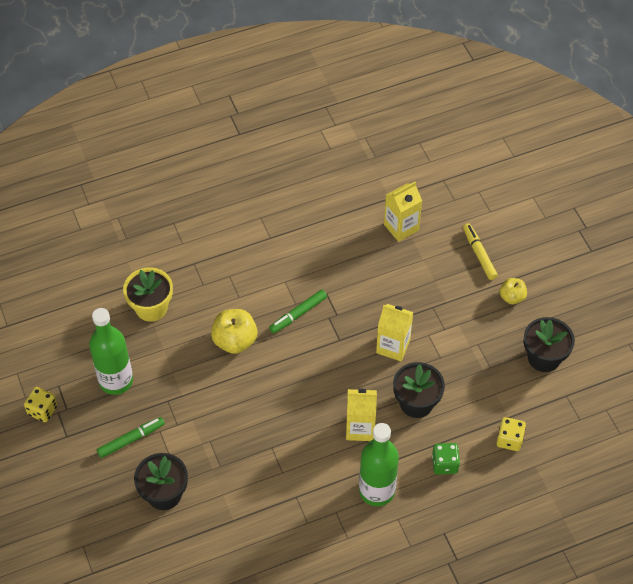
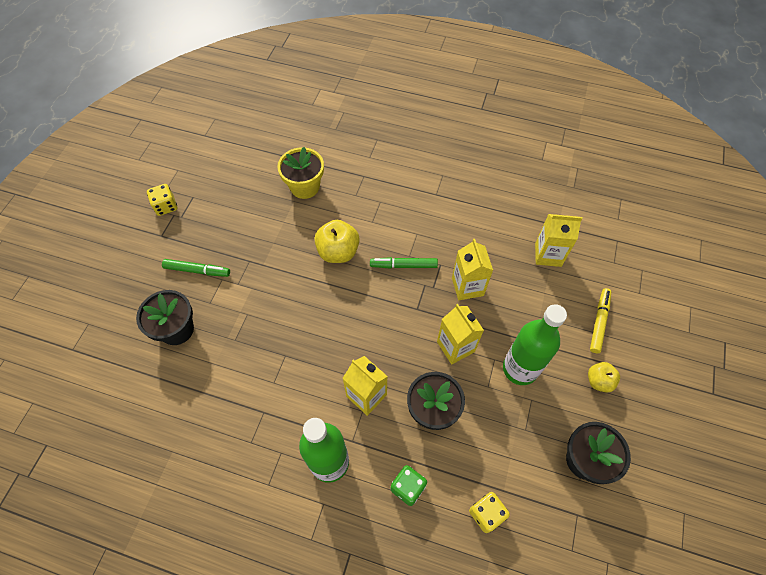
camera: 40 degrees right, 5 degrees up
green bottle [89,308,133,395] -> green bottle moved to [503,304,567,385]
none -> yellow carton [452,239,493,300]

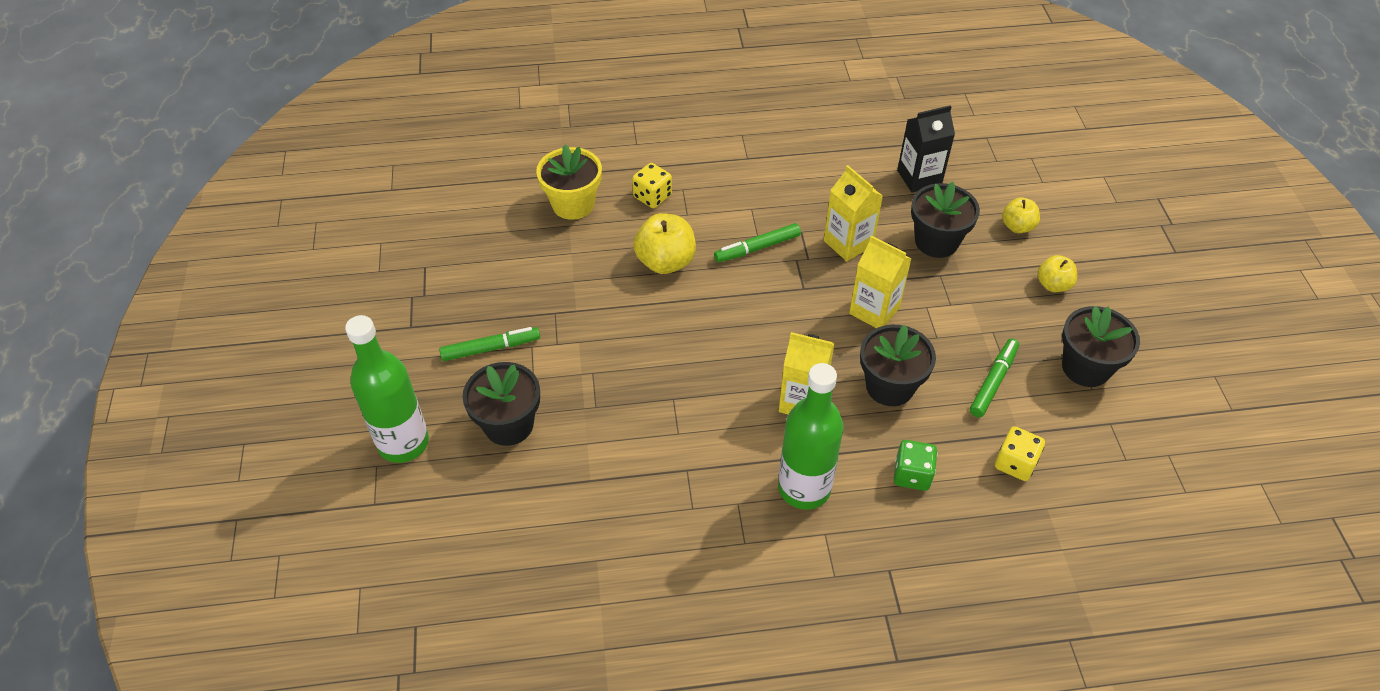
camera: 25 degrees left, 10 degrees down
yellow dice [147,184,177,216] -> yellow dice moved to [632,163,672,208]
green bottle [503,304,567,385] -> green bottle moved to [345,315,429,463]
yellow carton [535,214,583,267] -> black carton [897,105,955,192]
yellow marker [590,288,611,353] -> yellow apple [1002,198,1040,233]
none -> black flower pot [911,182,980,258]
none -> green marker [970,338,1019,417]

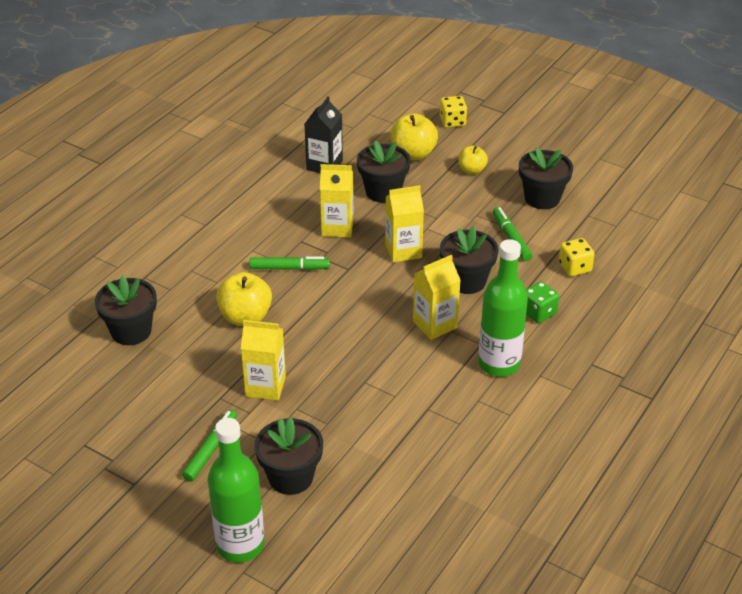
camera: 50 degrees left, 10 degrees down
yellow flower pot [536,144,602,220] -> black flower pot [95,275,157,345]
yellow dice [632,163,672,208] -> yellow dice moved to [440,96,467,128]
green marker [714,223,801,263] -> green marker turned 105 degrees counterclockwise [249,256,330,270]
yellow apple [1002,198,1040,233] -> yellow apple [390,113,438,160], size x1.64
none -> yellow carton [241,320,286,401]

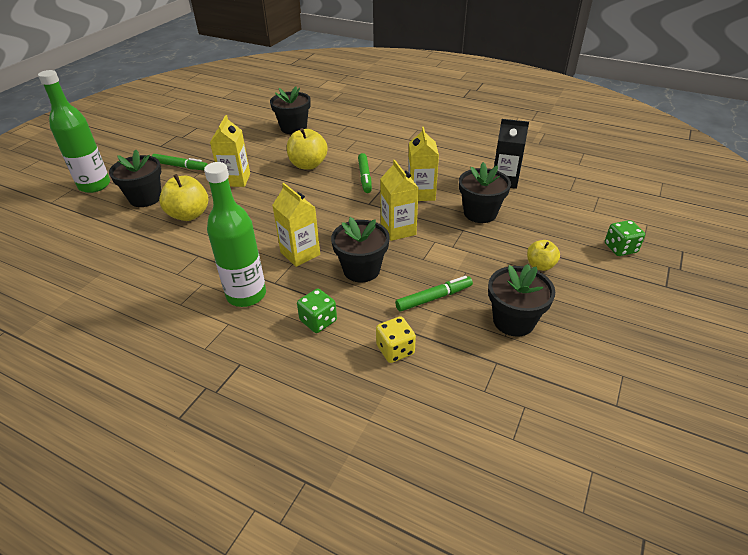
camera: 85 degrees right, 0 degrees up
yellow apple [390,113,438,160] -> yellow apple moved to [159,174,208,221]
yellow dice [440,96,467,128] -> green dice [605,220,645,256]

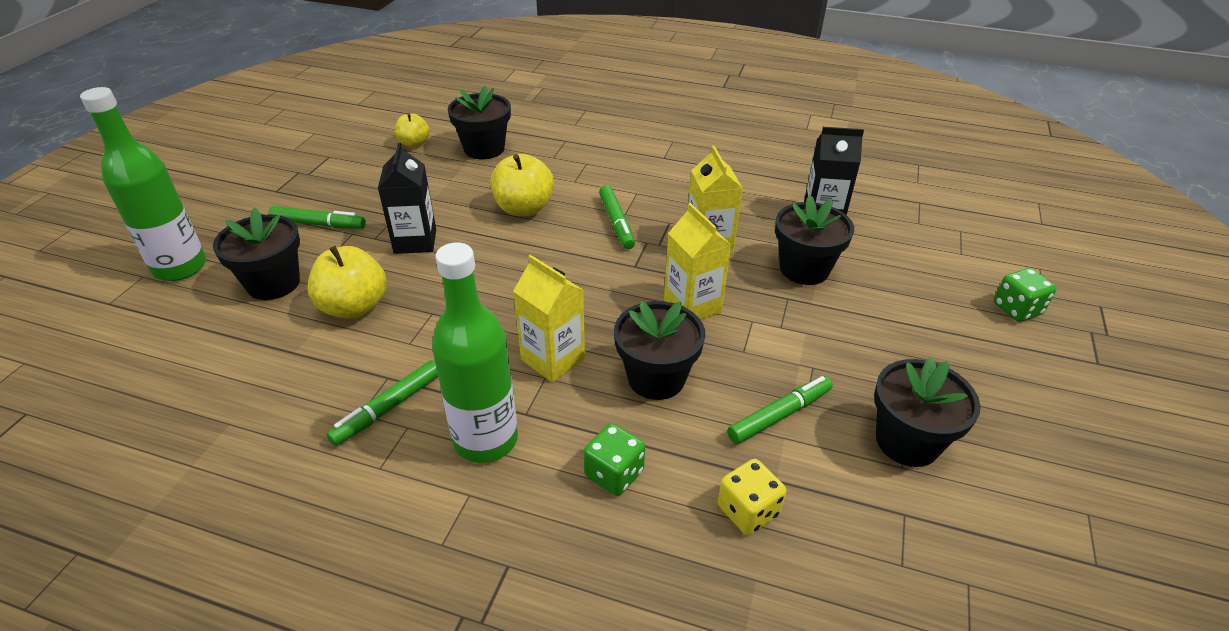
camera: 10 degrees left, 0 degrees up
yellow carton [210,115,250,187] -> black carton [378,142,436,254]
yellow apple [527,240,560,271] -> yellow apple moved to [394,113,429,147]
none -> green marker [326,360,438,446]

